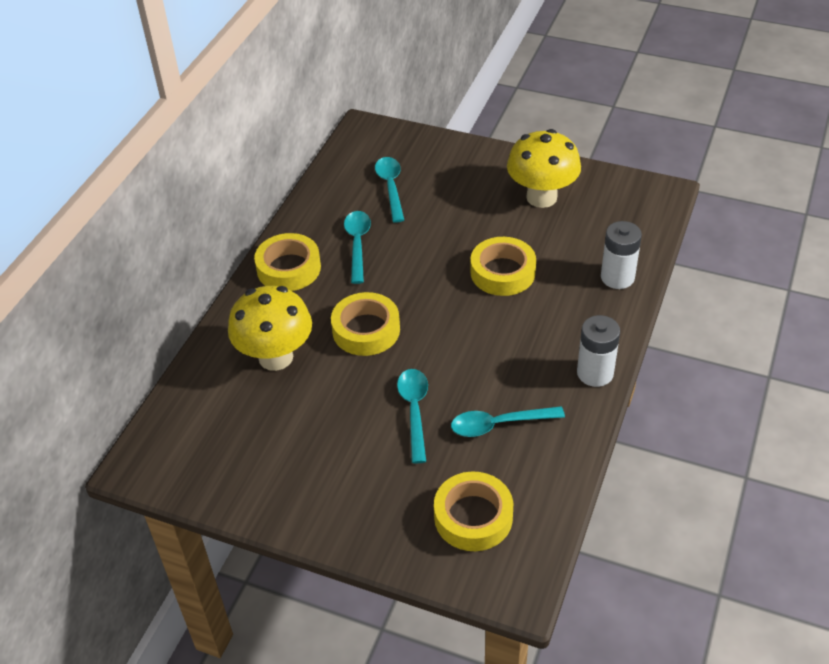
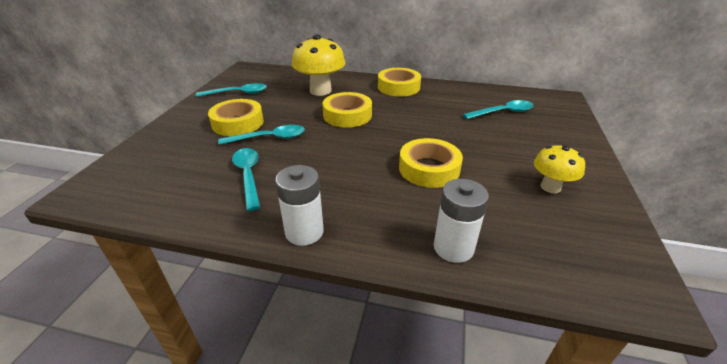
camera: 80 degrees right, 10 degrees down
turquoise spoon [344,211,371,284] -> turquoise spoon moved to [196,83,267,97]
yellow tape [434,471,513,551] -> yellow tape moved to [208,99,264,136]
yellow mushroom [507,129,581,208] -> yellow mushroom [534,145,585,193], size x0.59

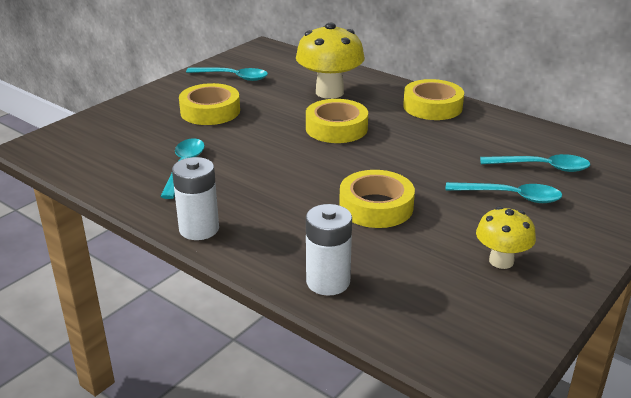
camera: 25 degrees right, 5 degrees down
turquoise spoon [218,125,305,145] -> turquoise spoon moved to [445,182,563,203]

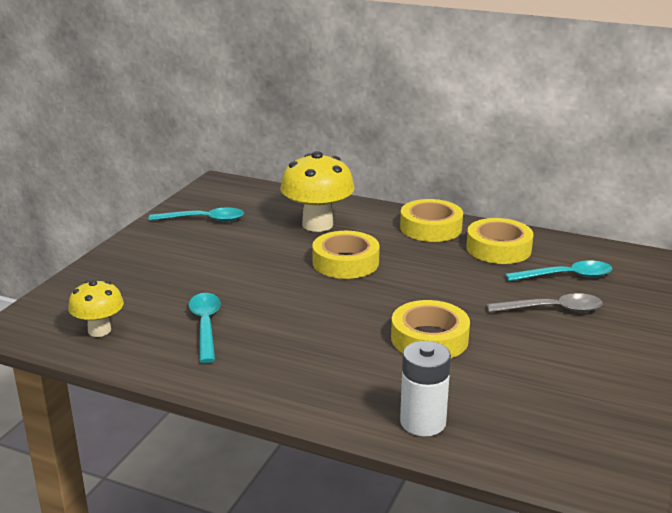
camera: 15 degrees left, 5 degrees down
white battery [172,157,219,240] -> none
yellow tape [179,83,240,125] -> yellow tape moved to [466,218,534,264]
turquoise spoon [445,182,563,203] -> grey spoon [486,293,603,312]
yellow mushroom [476,207,536,269] -> yellow mushroom moved to [68,280,124,337]

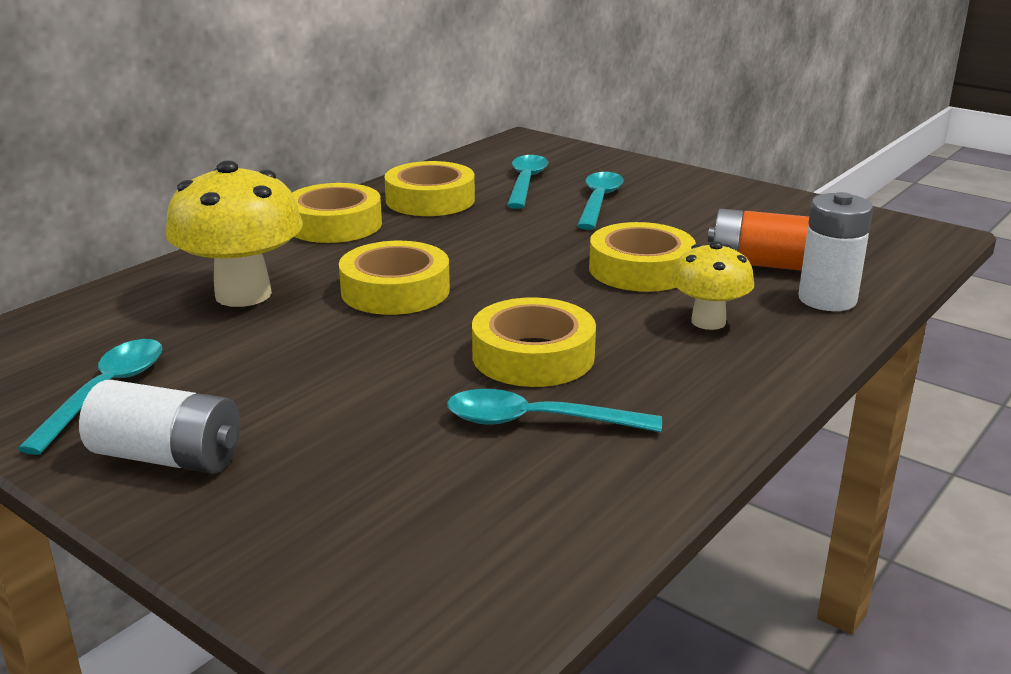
camera: 75 degrees left, 0 degrees up
yellow mushroom [68,280,124,337] -> yellow mushroom moved to [671,241,754,330]
grey spoon [486,293,603,312] -> turquoise spoon [577,172,624,230]
none -> white battery [79,380,240,474]
none -> yellow tape [472,297,596,387]
none -> orange battery [708,208,809,271]

